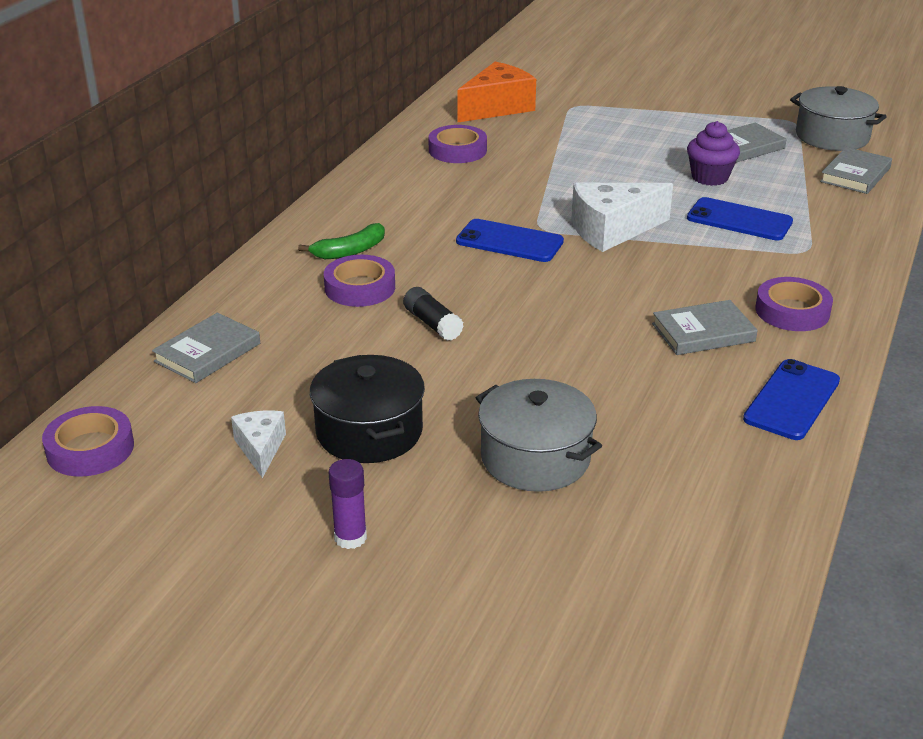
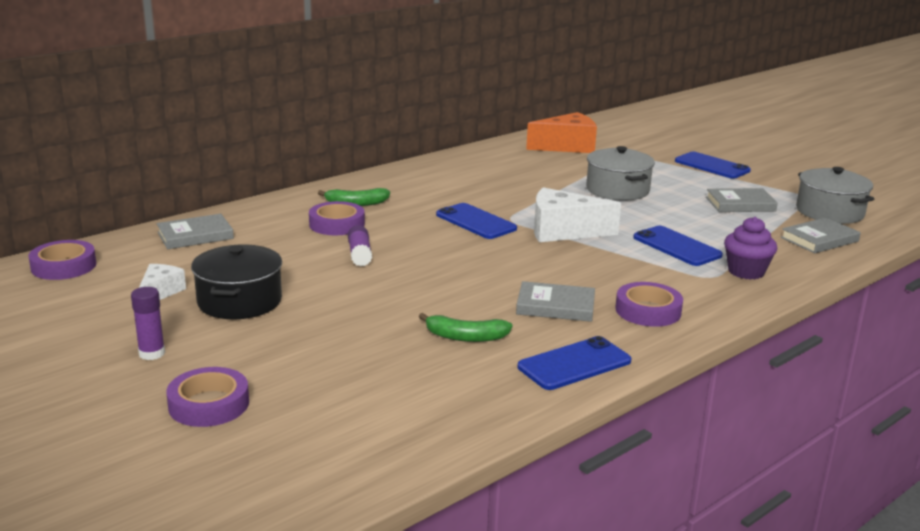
camera: 25 degrees right, 10 degrees down
black glue stick [403,287,464,341] -> purple glue stick [348,225,372,267]
purple tape [429,125,487,163] -> purple tape moved to [166,367,249,427]
grey pot [476,379,602,492] -> grey pot moved to [586,146,655,201]
purple cupcake [687,121,740,186] -> purple cupcake moved to [724,217,777,280]
none -> green banana [419,313,512,342]
none -> blue phone [675,152,751,179]

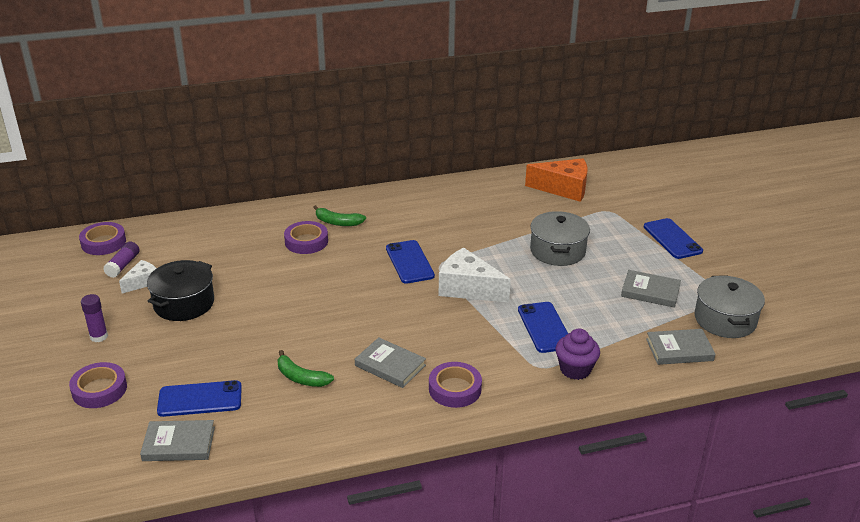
camera: 25 degrees right, 10 degrees up
grey book [157,214,234,249] -> grey book moved to [140,420,215,461]
purple glue stick [348,225,372,267] -> purple glue stick moved to [103,241,140,278]
blue phone [518,336,631,390] -> blue phone moved to [157,380,242,417]

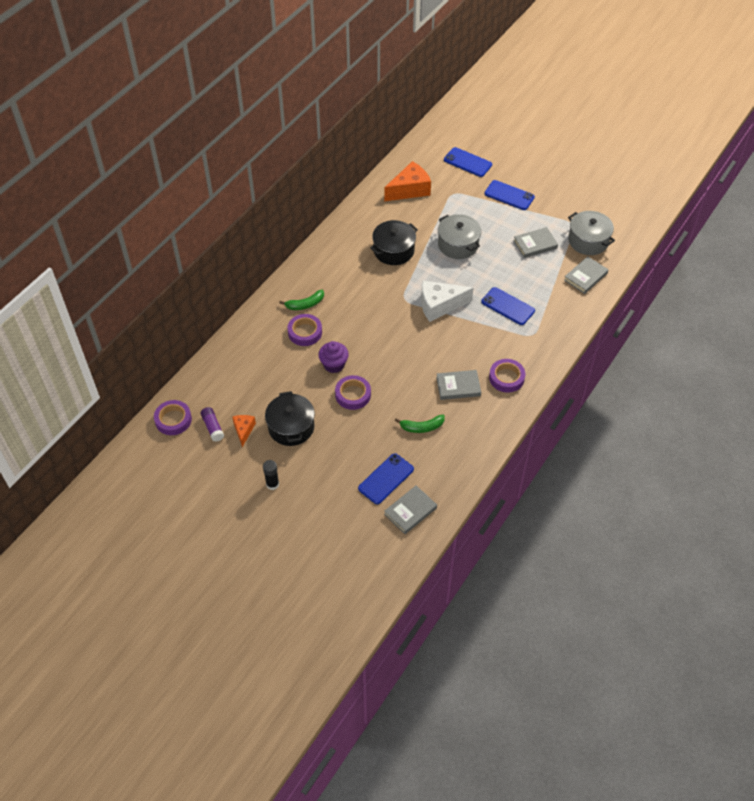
camera: 40 degrees left, 20 degrees up
purple tape [69,362,127,408] -> purple tape moved to [335,375,371,410]
purple glue stick [81,294,108,342] -> black glue stick [263,460,279,490]
white cheese [119,260,157,293] -> orange cheese [232,415,256,447]
blue phone [386,240,435,284] -> blue phone moved to [444,147,492,177]
purple cupcake [556,328,600,380] -> purple cupcake moved to [318,341,349,373]
none -> black pot [370,220,418,265]

